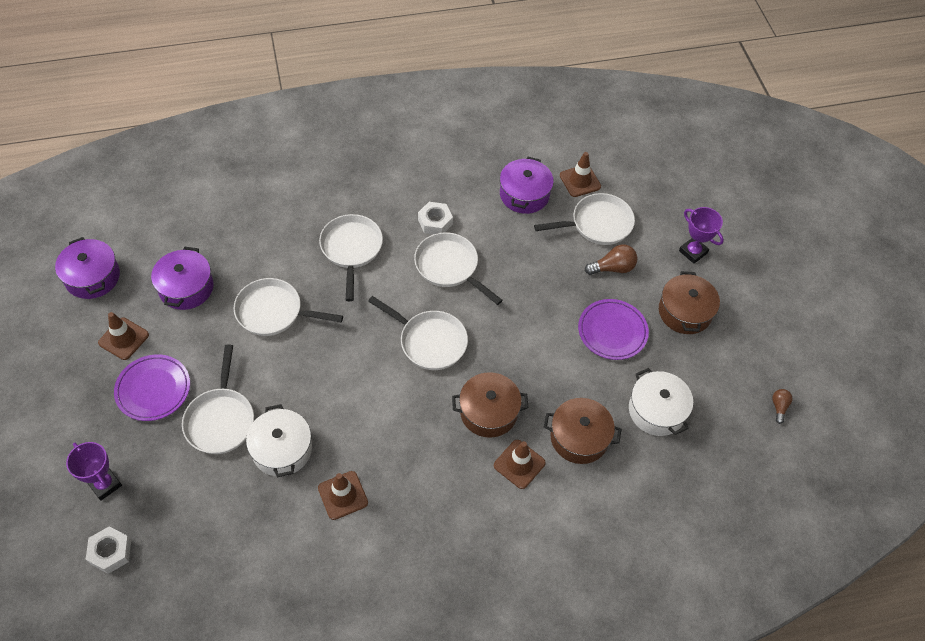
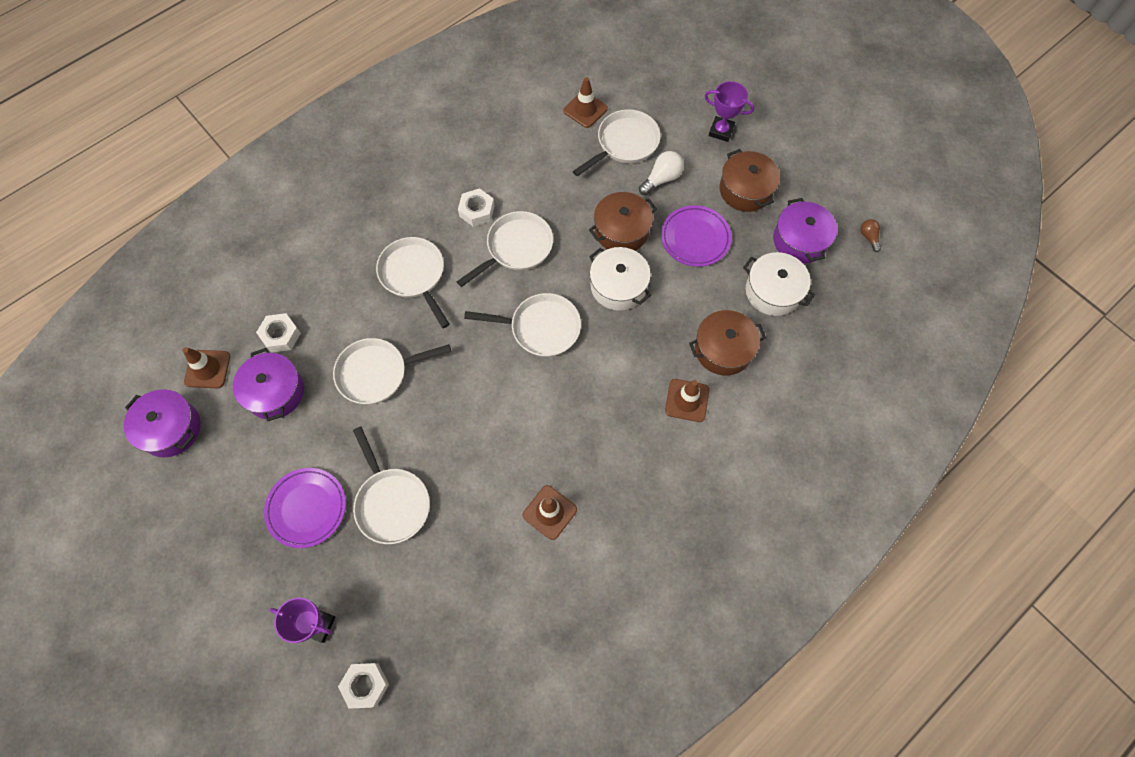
camera: 25 degrees left, 10 degrees up
brown traffic cone [98,312,149,360] -> brown traffic cone moved to [182,347,230,388]
white pot [246,404,312,478] -> white pot moved to [589,247,651,311]
white pan [414,232,503,305] -> white pan turned 120 degrees clockwise [456,211,553,287]
brown pot [452,372,529,438] -> brown pot moved to [589,192,657,251]
purple pot [500,157,554,214] -> purple pot moved to [773,198,837,264]
brown light bulb [585,244,638,275] -> white light bulb [639,151,684,195]
none -> white nut [256,313,301,353]

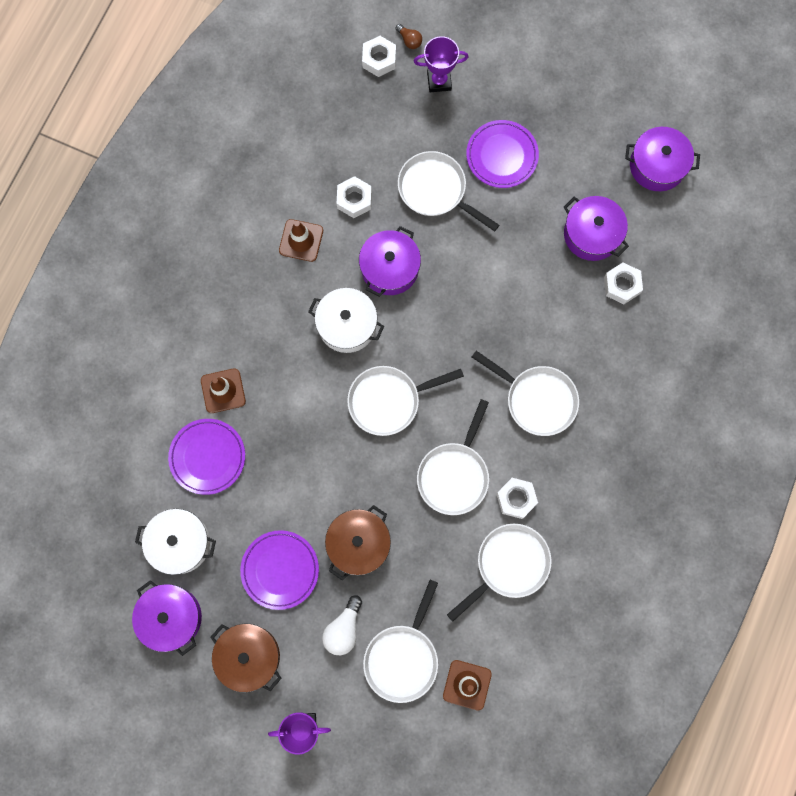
camera: 155 degrees right, 10 degrees up
brown traffic cone [182,347,230,388] -> none
white pan [333,338,451,404] -> white pan moved to [447,523,552,622]
white pot [589,247,651,311] -> white pot moved to [308,288,384,353]
brown pot [689,310,766,375] -> purple plate [168,419,245,495]
brown light bulb [860,219,881,252] -> brown light bulb moved to [396,24,422,49]
none -> white nut [337,176,372,218]
none -> purple pot [359,226,421,297]

